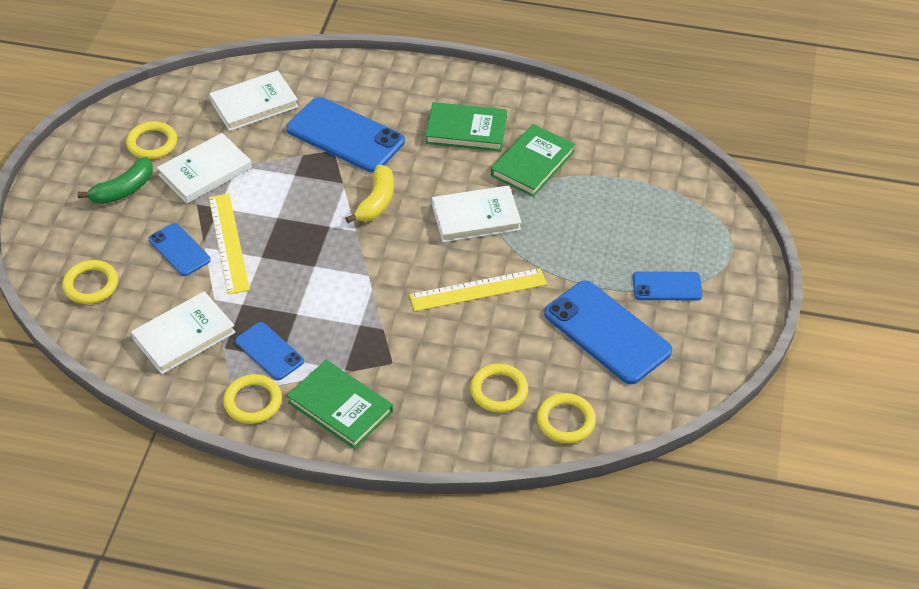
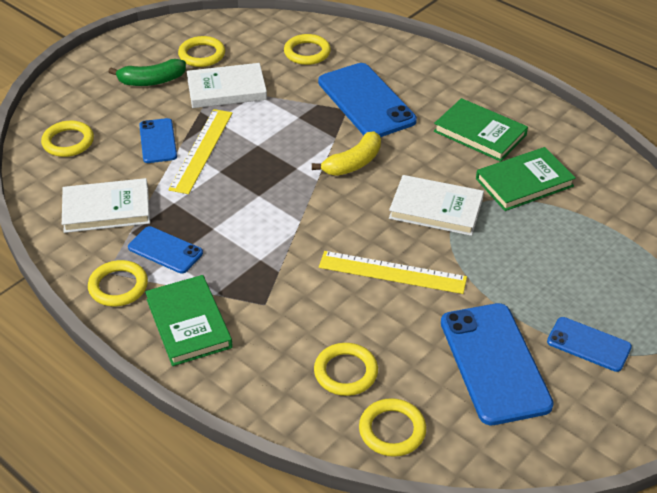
camera: 30 degrees right, 5 degrees down
white book [209,70,299,131] -> yellow ring [284,34,331,65]
blue phone [235,322,304,380] -> blue phone turned 45 degrees counterclockwise [128,226,203,274]

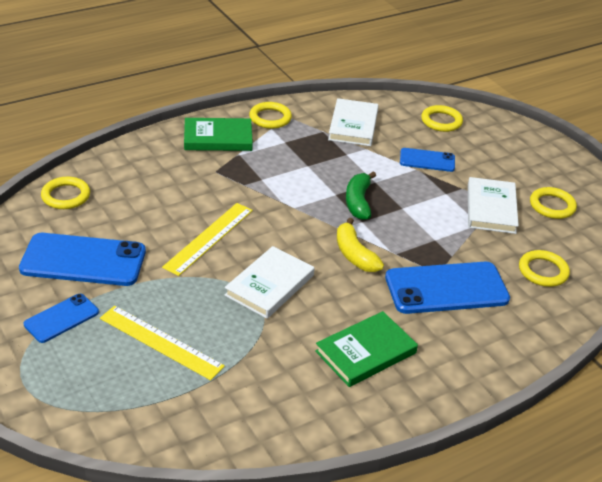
camera: 105 degrees right, 5 degrees down
green banana [109,59,186,86] -> green banana moved to [346,171,376,220]
blue phone [128,226,203,274] -> none
yellow ruler [168,109,233,194] -> yellow ruler moved to [100,306,225,380]
yellow ring [314,343,378,396] -> none
green book [476,147,576,211] -> none

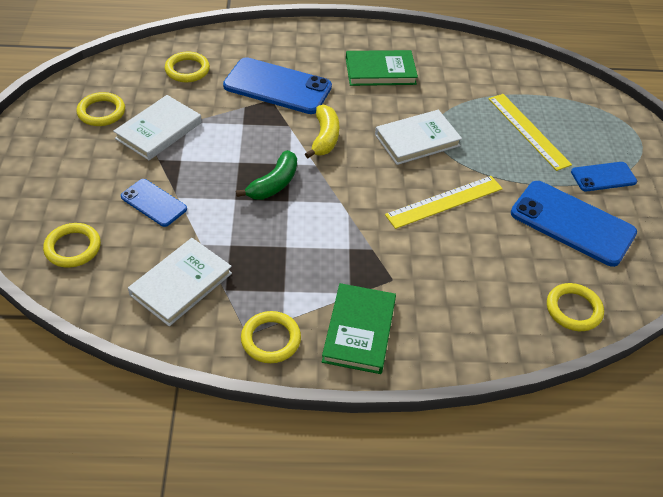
camera: 150 degrees left, 10 degrees up
green book [184,118,253,151] -> green book turned 75 degrees clockwise [322,283,396,374]

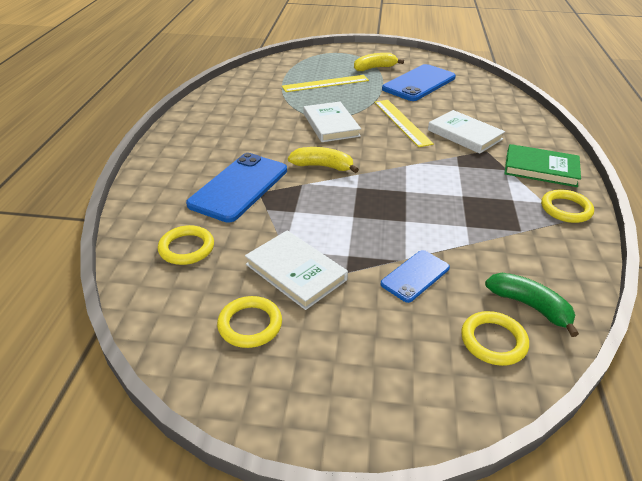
camera: 80 degrees left, 10 degrees down
white book [128,238,232,326] -> white book moved to [428,110,505,154]
green banana [236,150,297,200] -> green banana moved to [485,273,579,337]
green book [346,50,418,86] -> none
yellow ring [547,283,604,331] -> none
blue phone [571,162,637,191] -> yellow banana [354,53,404,71]

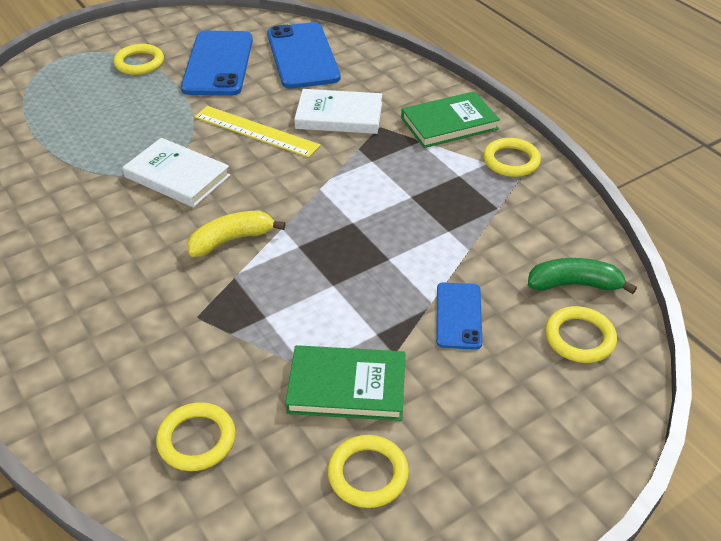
camera: 40 degrees left, 5 degrees up
blue phone [186,153,287,223] -> blue phone moved to [267,22,340,89]
white book [245,231,348,310] -> green book [285,345,406,421]
yellow ruler [282,75,369,92] -> none
yellow banana [354,53,404,71] -> yellow ring [114,44,164,75]

